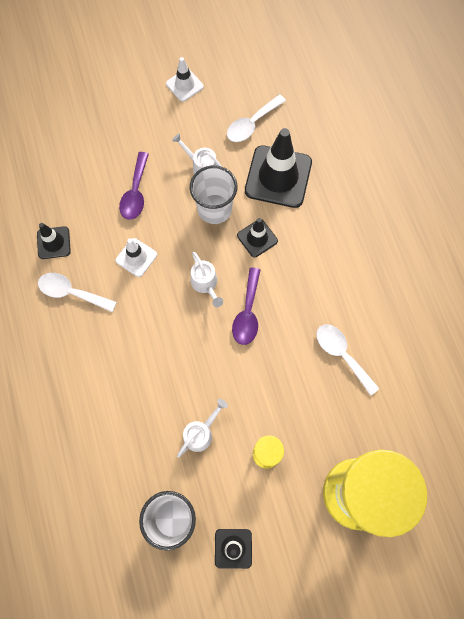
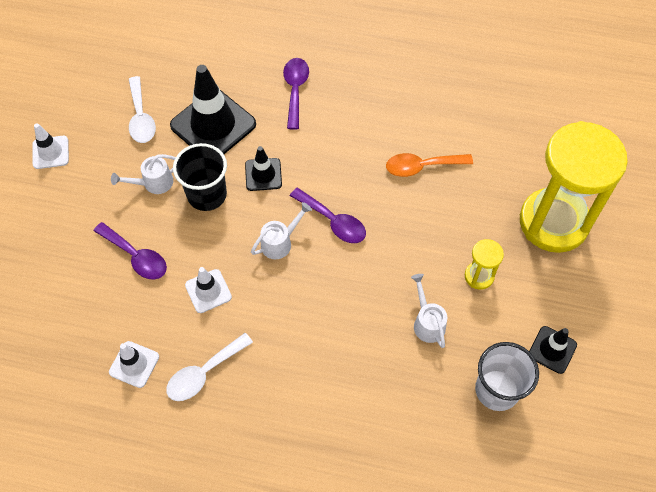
camera: 60 degrees left, 10 degrees down
black traffic cone [37,223,71,259] -> white traffic cone [109,341,159,388]
white cup [190,165,238,224] -> black cup [173,143,227,211]
white watering can [191,252,223,307] -> white watering can turned 45 degrees counterclockwise [251,202,312,259]
white spoon [316,324,380,396] -> orange spoon [386,153,473,177]
none -> purple spoon [283,58,309,130]

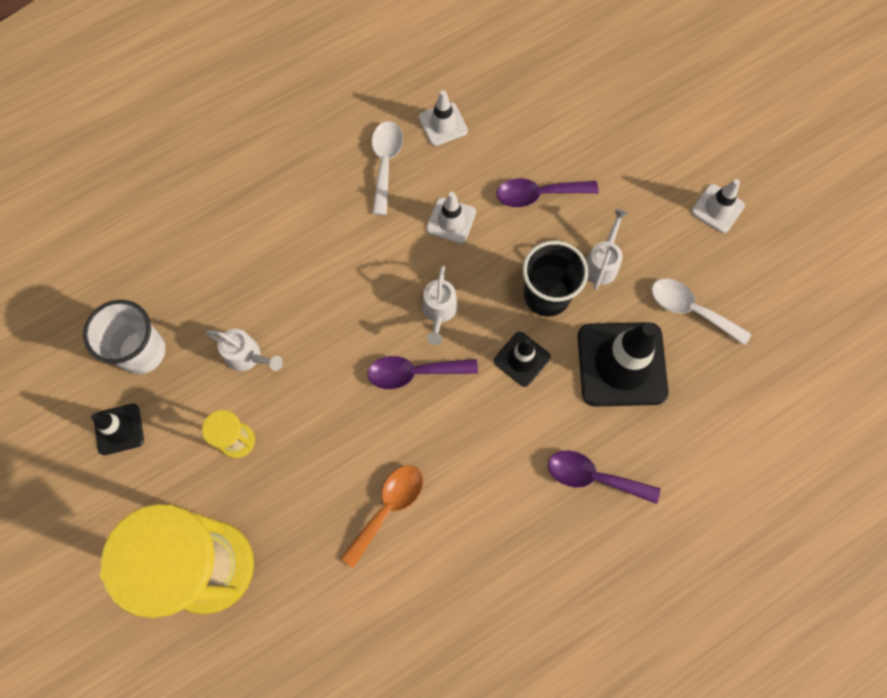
camera: 135 degrees right, 10 degrees up
purple spoon [283,58,309,130] -> purple spoon turned 150 degrees clockwise [548,451,660,504]

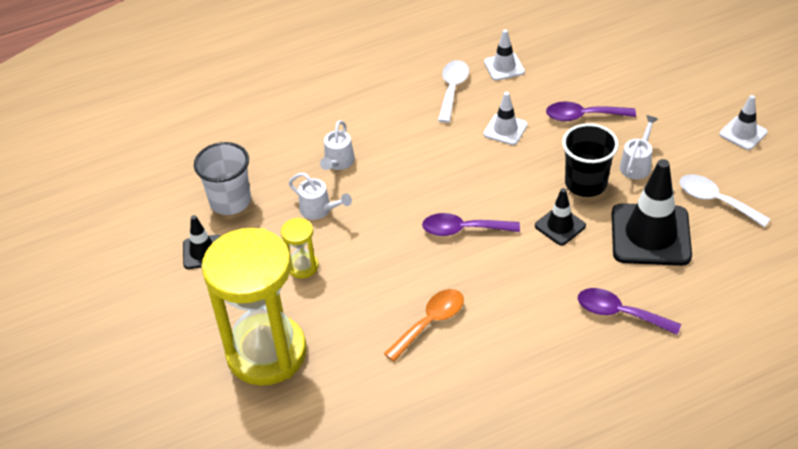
camera: 10 degrees right, 25 degrees down
white watering can [422,265,457,345] -> white watering can moved to [320,120,355,170]

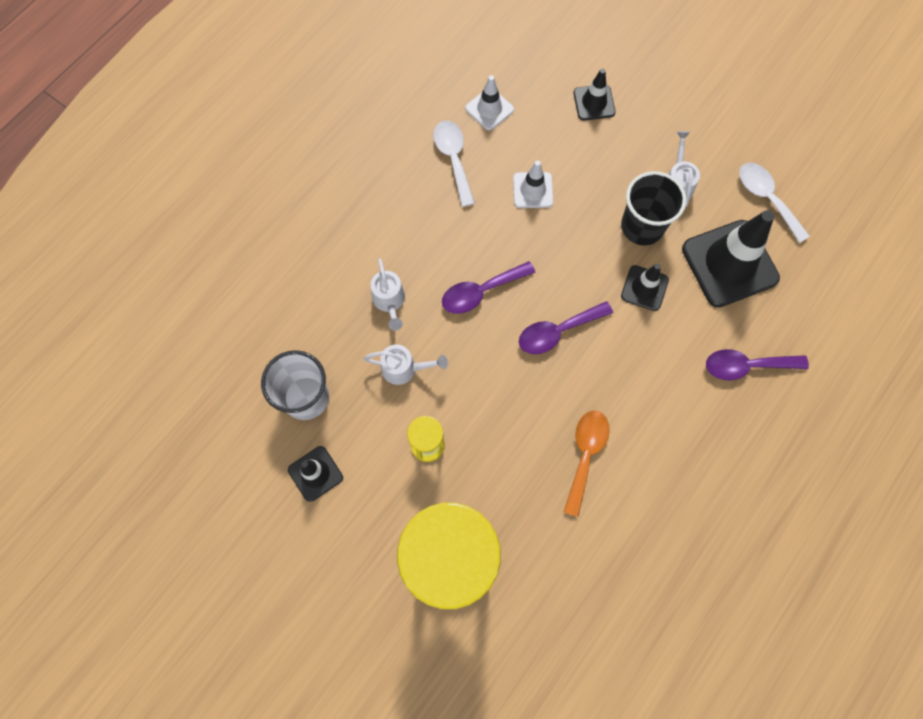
camera: 30 degrees left, 25 degrees up
purple spoon [546,101,636,121] -> purple spoon moved to [442,261,535,314]
white spoon [680,174,771,227] -> white spoon turned 45 degrees clockwise [739,163,810,243]
white traffic cone [719,95,768,150] -> none
none -> black traffic cone [573,68,615,121]

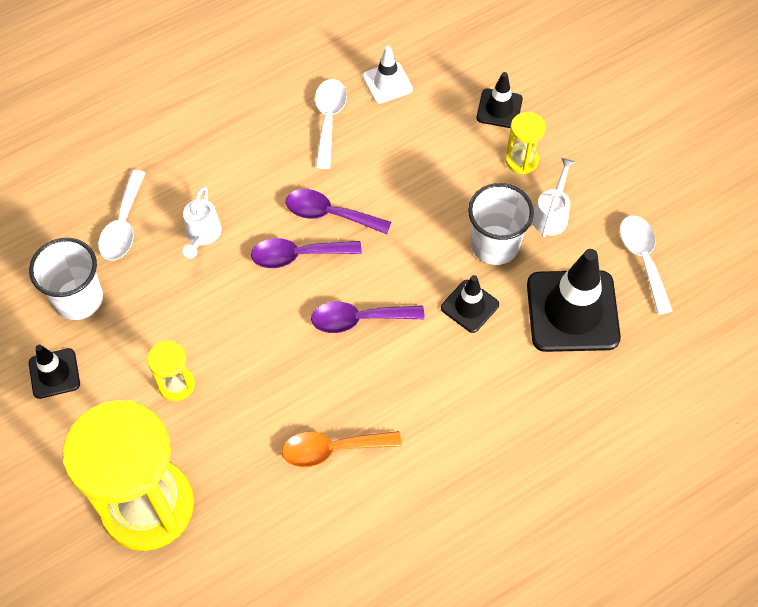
camera: 20 degrees right, 10 degrees down
white watering can [363,344,448,385] -> none
white traffic cone [513,160,553,208] -> none
orange spoon [564,411,610,517] -> orange spoon turned 135 degrees counterclockwise [282,431,402,467]
black cup [621,171,686,245] -> white cup [468,183,534,265]
purple spoon [706,349,809,380] -> purple spoon moved to [286,189,391,234]
none -> white spoon [98,170,145,260]
none -> yellow hourglass [505,112,546,174]

